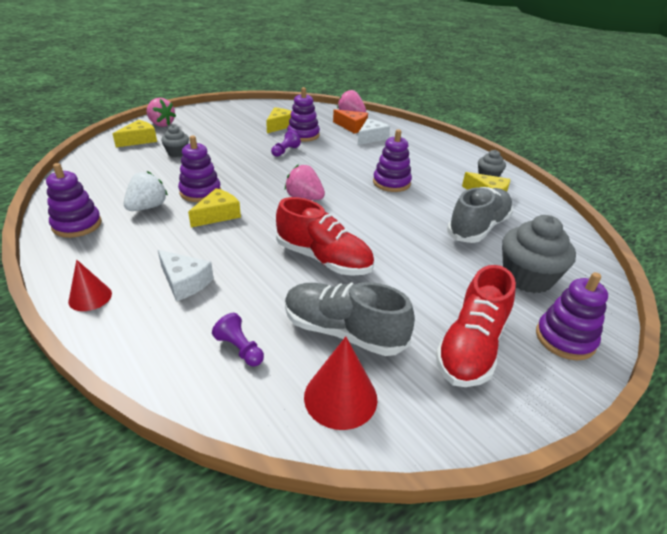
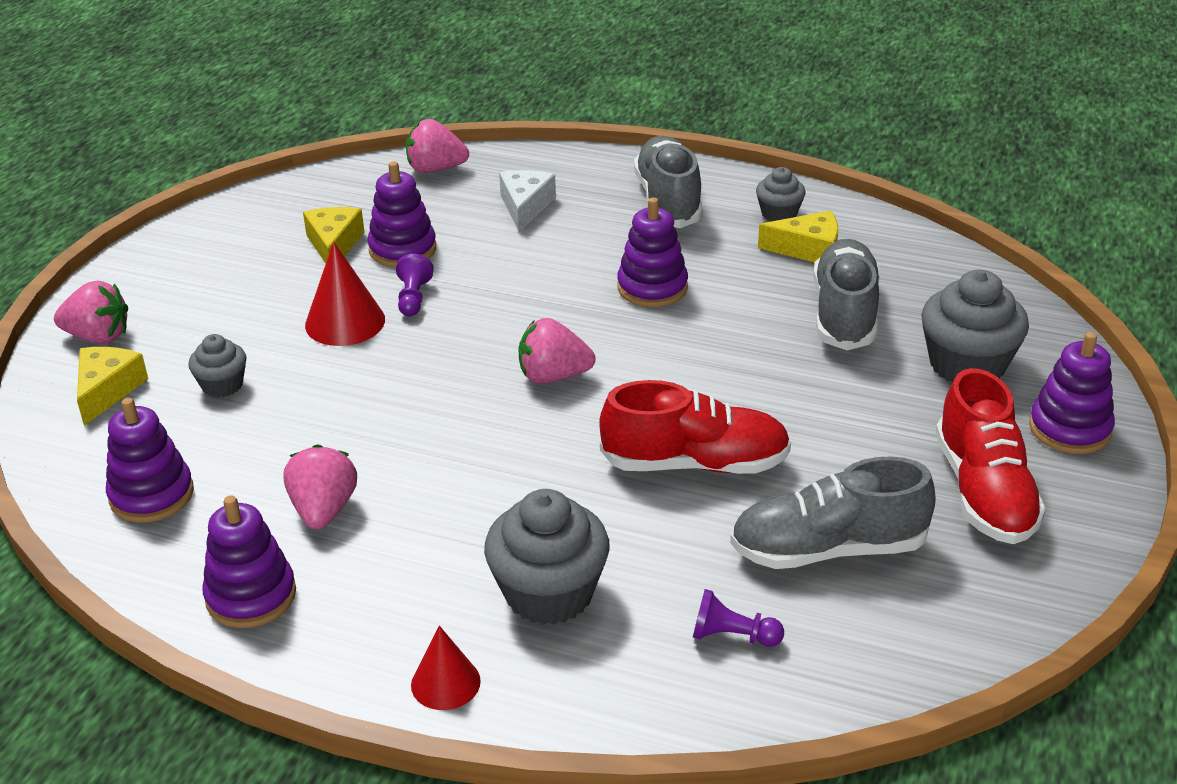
camera: 30 degrees left, 0 degrees up
white strawberry [124,171,168,211] -> pink strawberry [284,444,357,530]
white cheese [158,250,214,301] -> grey cupcake [484,489,610,625]
purple stacking toy [178,136,221,202] -> purple stacking toy moved to [106,398,194,522]
yellow cheese [188,188,241,227] -> none
red cone [304,337,377,430] -> red cone moved to [305,242,385,346]
orange cheese [333,109,368,134] -> none
none -> grey shoe [634,136,703,228]

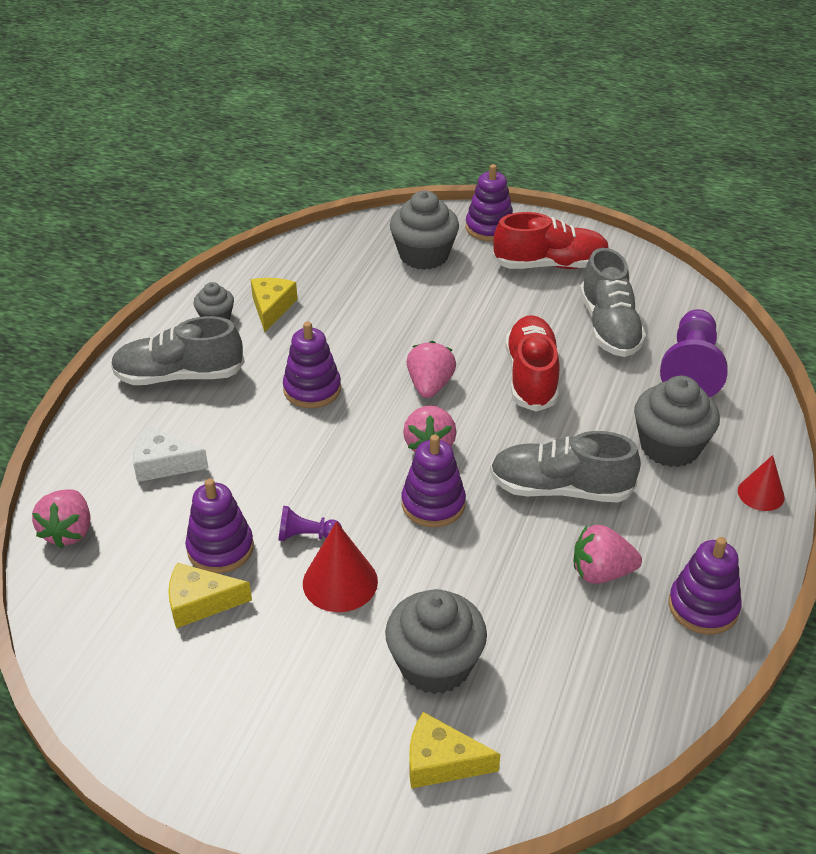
camera: 90 degrees left, 5 degrees up
pink strawberry [54,280,128,344] -> pink strawberry moved to [406,341,456,398]
purple stacking toy [106,398,194,522] -> purple stacking toy moved to [402,435,466,527]
grey cupcake [188,334,247,398] -> grey cupcake [385,589,487,694], size x1.83
purple pawn [693,589,784,647] -> purple pawn [660,309,728,397], size x2.09
grey shoe [813,239,880,350] -> grey shoe moved to [490,431,641,502]

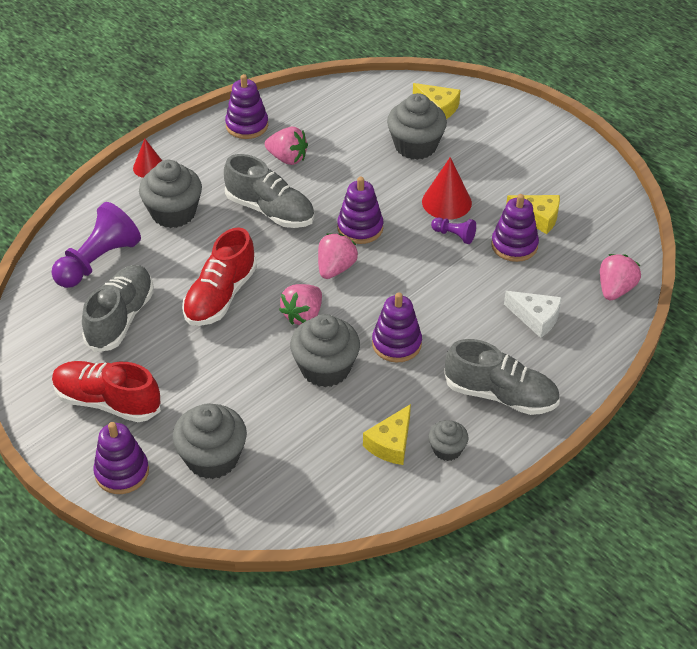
camera: 155 degrees left, 5 degrees up
none -> grey cupcake [290,314,360,387]

